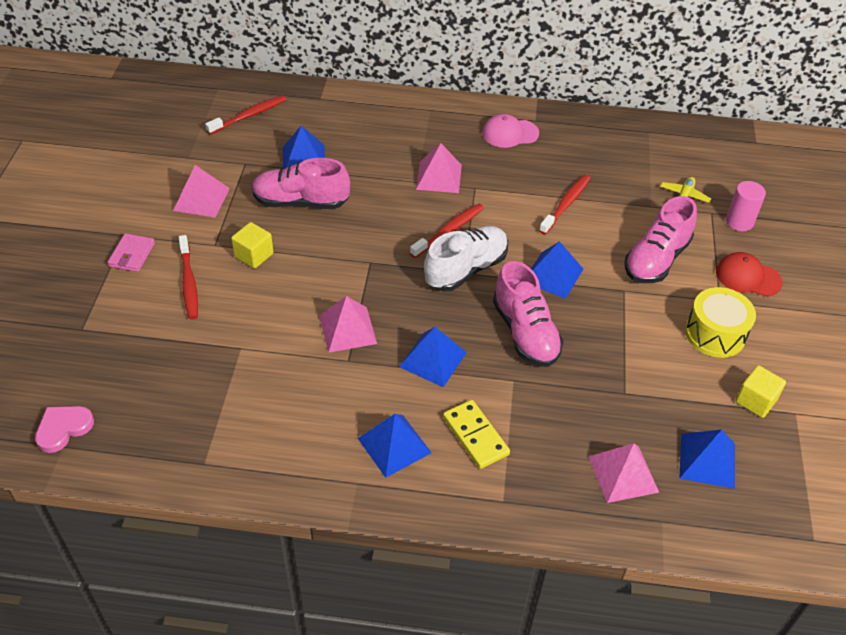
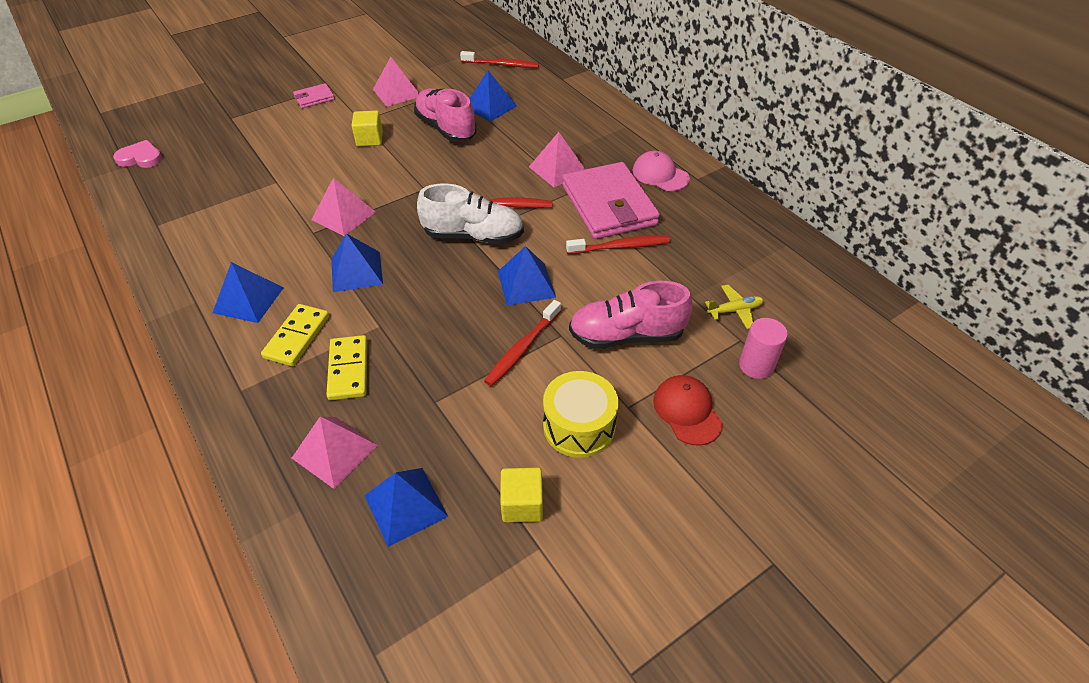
camera: 50 degrees right, 0 degrees up
red toothbrush [179,235,198,320] -> red toothbrush moved to [484,300,561,386]
pink shoe [493,261,564,367] -> none
none -> yellow domino [326,335,367,400]
none -> pink wallet [562,162,660,239]

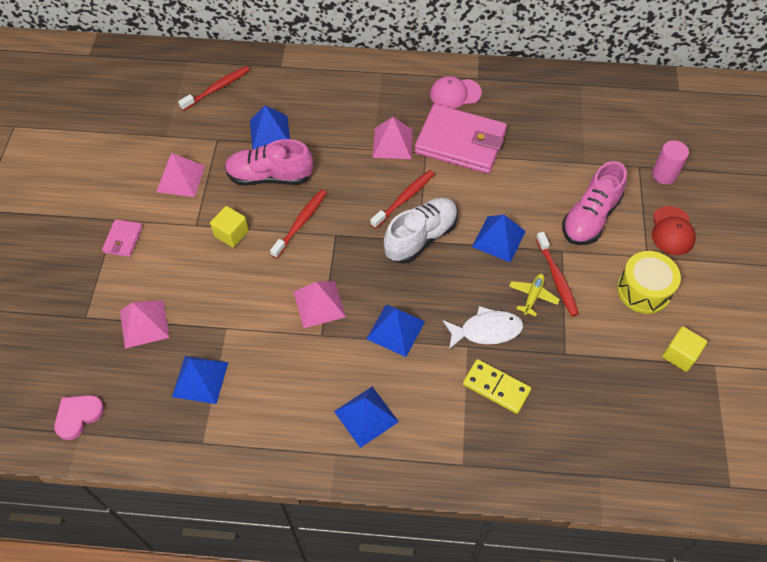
camera: 50 degrees left, 10 degrees up
yellow domino [261,304,329,366] -> none
pink pyramid [292,416,378,489] -> pink pyramid moved to [120,301,169,348]
blue pyramid [364,468,448,547] -> blue pyramid moved to [172,356,228,404]
red toothbrush [566,236,670,254] -> red toothbrush moved to [270,189,327,258]
red cap [653,375,723,446] -> red cap turned 105 degrees counterclockwise [652,206,696,255]
yellow plane [705,285,764,329] -> yellow plane moved to [509,274,560,316]
none -> white fish [443,306,523,349]

